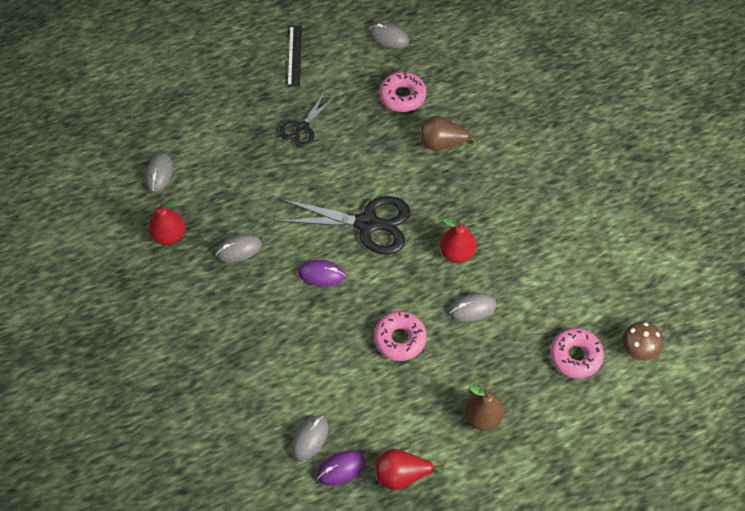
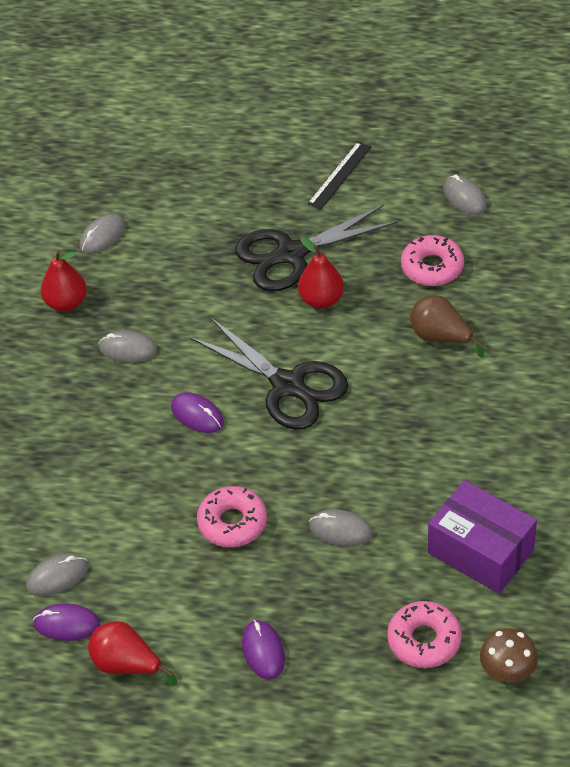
camera: 35 degrees right, 10 degrees down
black scissors [279,93,335,148] -> black scissors [235,204,398,292], size x1.77
red pear [440,218,476,263] -> red pear moved to [298,237,344,309]
brown pear [464,385,504,431] -> purple mouse [242,620,285,680]
none -> purple box [428,480,537,594]

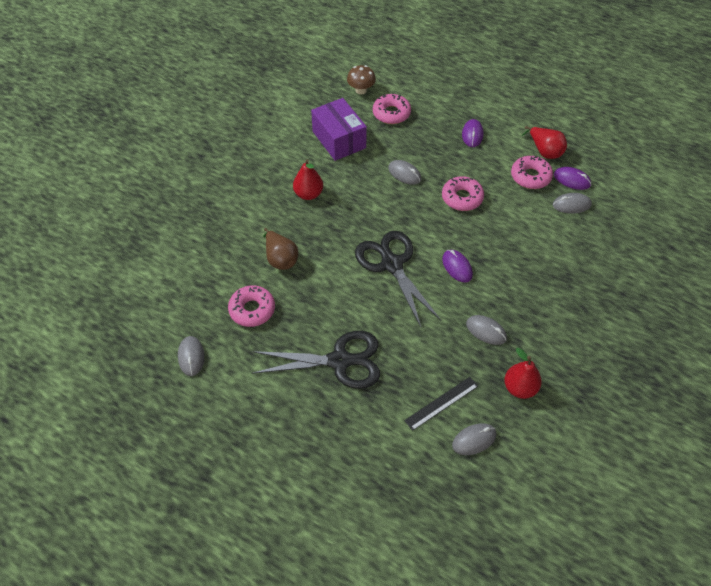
camera: 160 degrees left, 5 degrees up
red pear [298,237,344,309] -> red pear moved to [293,159,323,200]
black ruler [307,142,371,209] -> black ruler moved to [404,377,478,431]
none -> pink donut [511,156,553,189]

